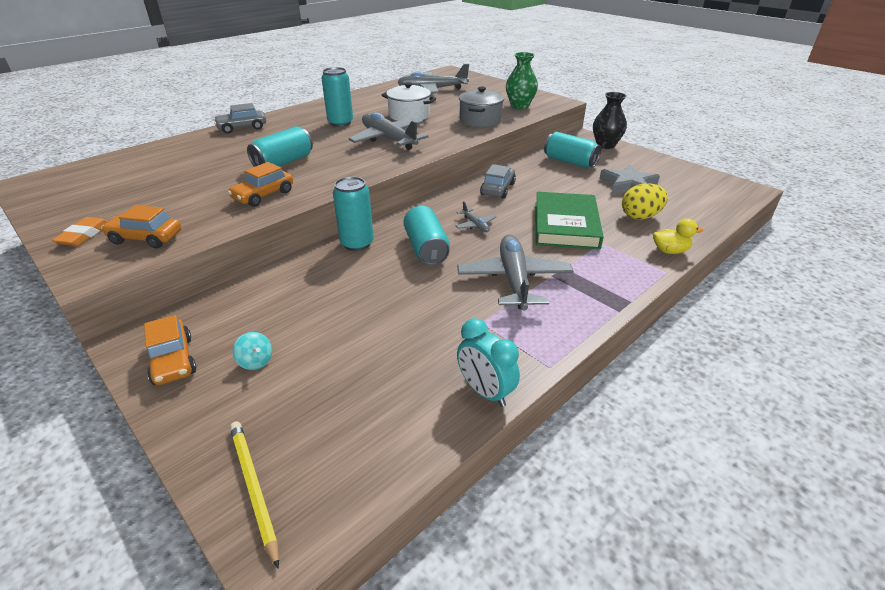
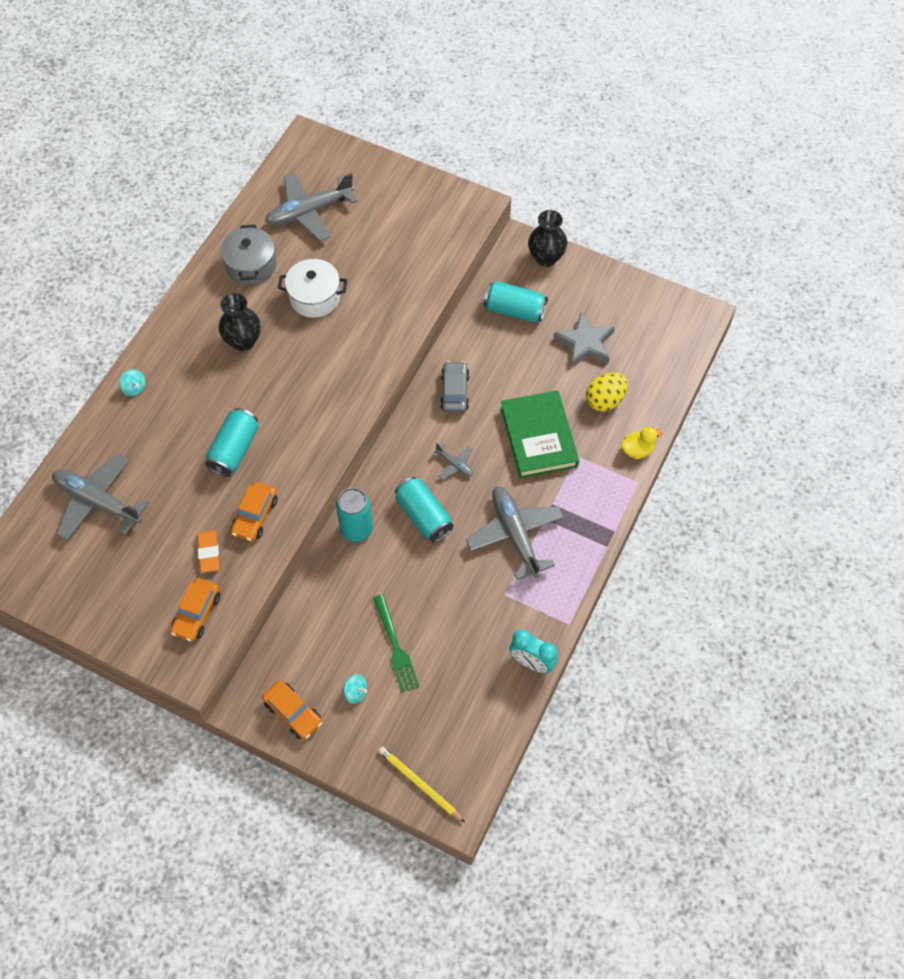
camera: 20 degrees left, 25 degrees up
orange eraser [52,217,108,246] -> orange eraser moved to [197,530,220,573]
orange car [101,205,181,249] -> orange car turned 60 degrees counterclockwise [170,578,220,642]
grey car [214,103,266,134] -> turquoise spinning top [119,369,146,396]
turquoise can [322,67,353,127] -> black vase [219,293,261,351]
grey plane [349,112,428,150] -> grey plane moved to [52,454,149,540]
grey pot [459,87,504,127] -> grey pot moved to [221,225,276,285]
green vase [506,52,538,109] -> none
none -> green fork [373,594,420,693]

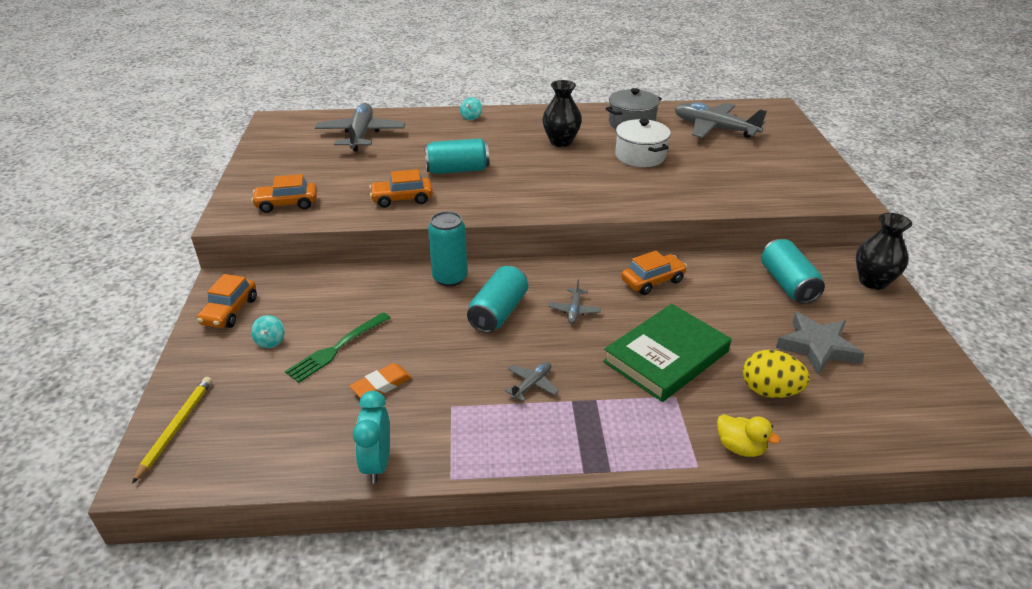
camera: 60 degrees right, 25 degrees down
orange eraser [197,530,220,573] -> orange eraser moved to [350,363,412,398]
grey car [440,361,470,413] -> orange car [621,251,687,295]
grey plane [466,486,564,580] -> grey plane [504,362,559,402], size x0.46

